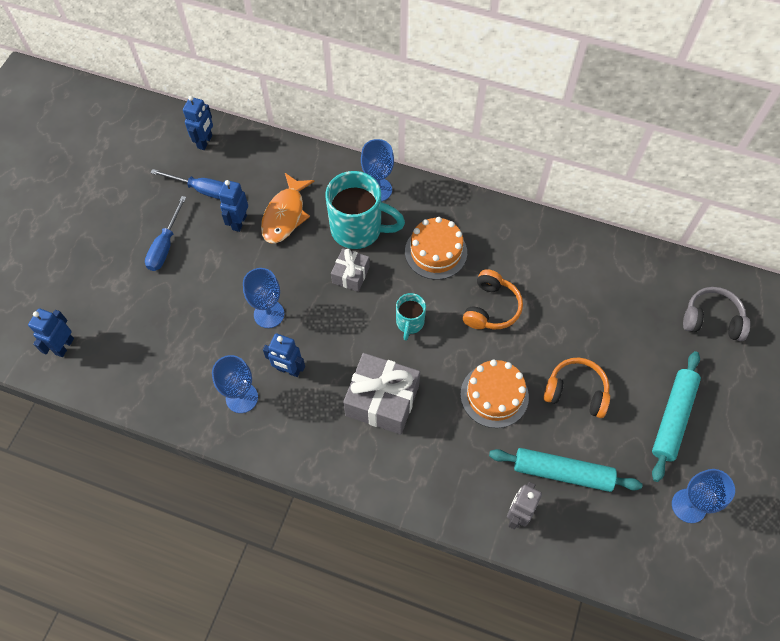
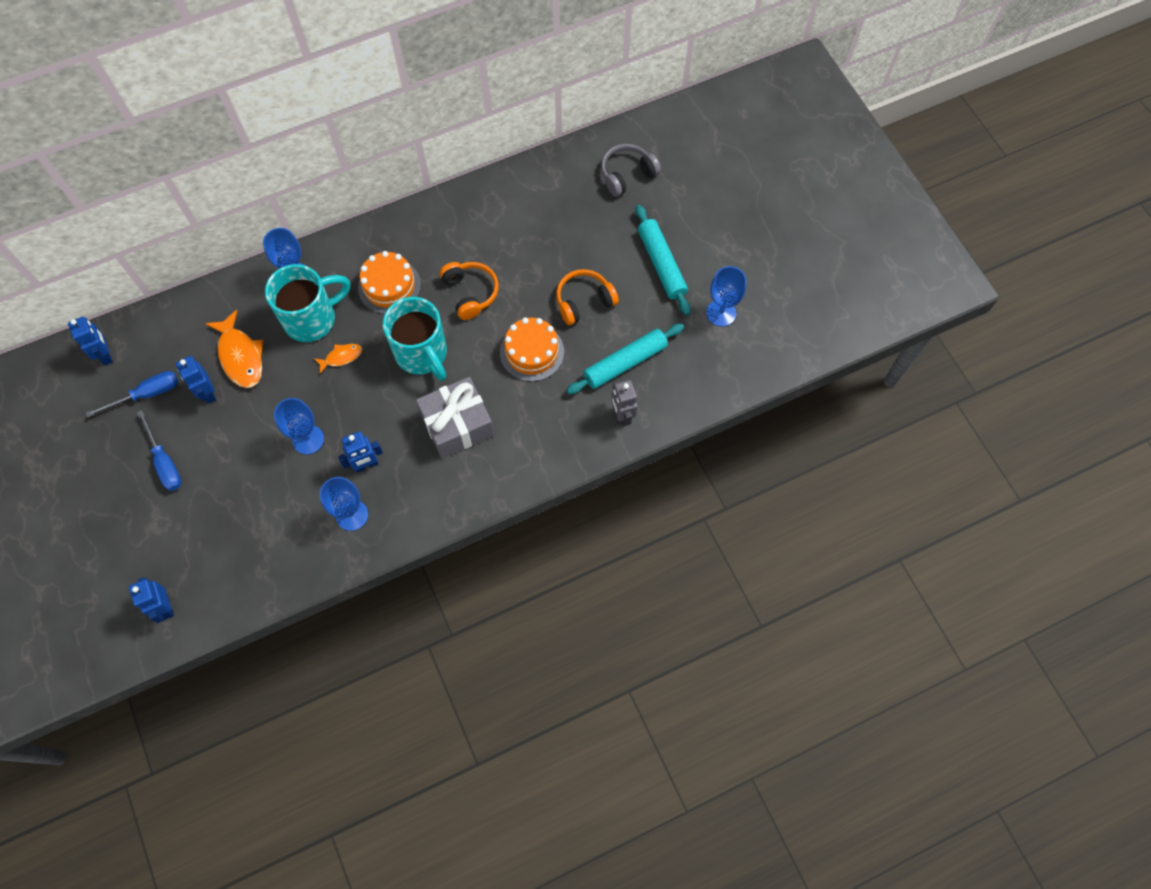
camera: 45 degrees left, 5 degrees up
grey gift [331,248,370,292] -> orange fish [314,344,362,374]
turquoise mug [396,293,426,341] -> turquoise mug [383,297,447,381], size x1.90

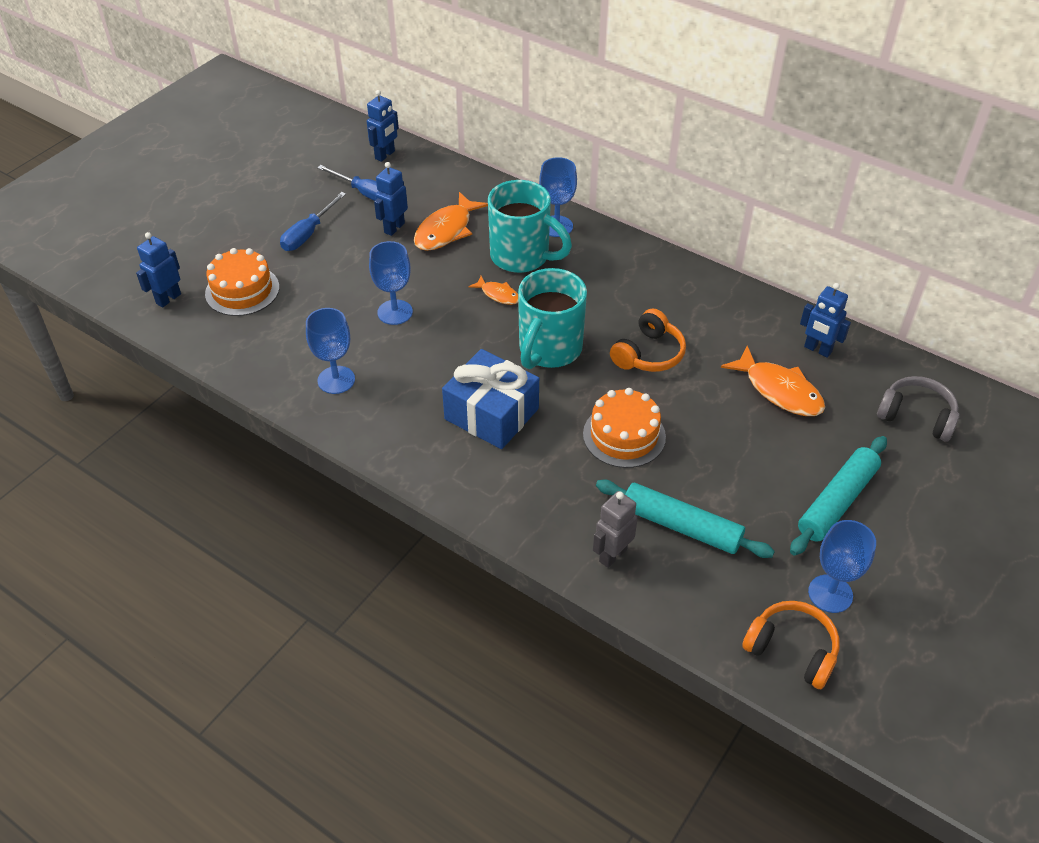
camera: 60 degrees right, 20 degrees down
blue robot [338,431,383,473] -> blue robot moved to [800,283,851,358]
orange cake [358,251,421,314] -> orange cake moved to [205,248,279,316]
grey gift [416,377,494,458] -> blue gift [442,349,539,449]
orange headphones [556,269,619,325] -> orange headphones moved to [742,601,840,689]
none -> orange fish [721,346,825,416]

